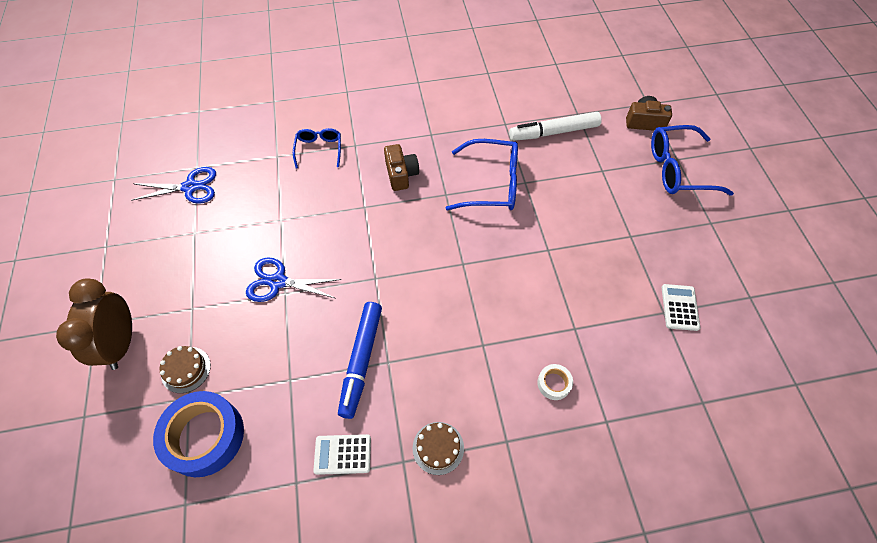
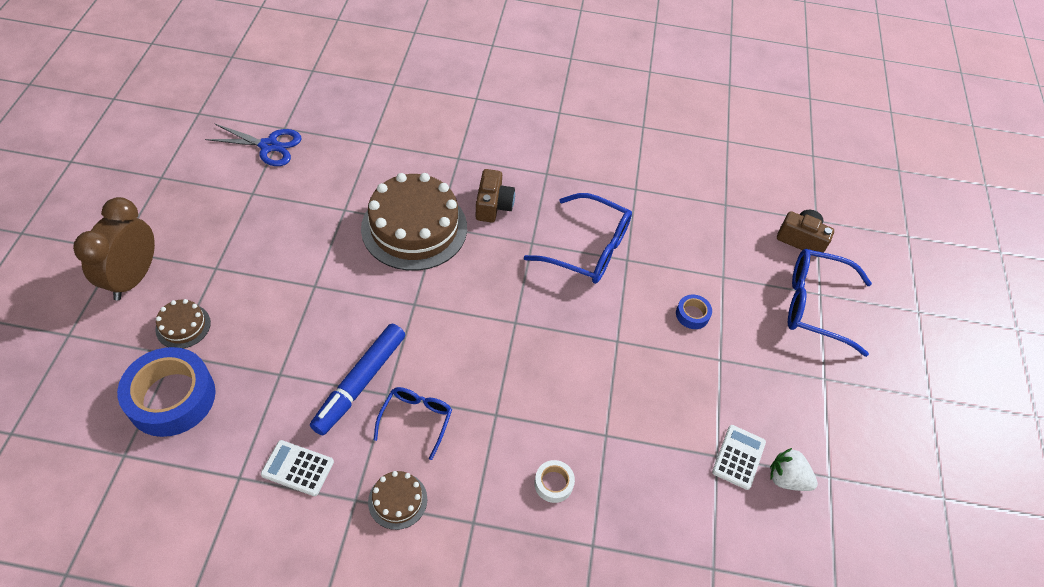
camera: 15 degrees right, 5 degrees down
blue scissors [246,257,341,302] -> none
blue glasses [293,128,341,169] -> blue glasses moved to [374,387,452,460]
white marker [509,112,602,141] -> none
none -> brown cake [361,173,467,271]
none -> blue tape [676,294,712,329]
none -> white strawberry [770,448,818,491]

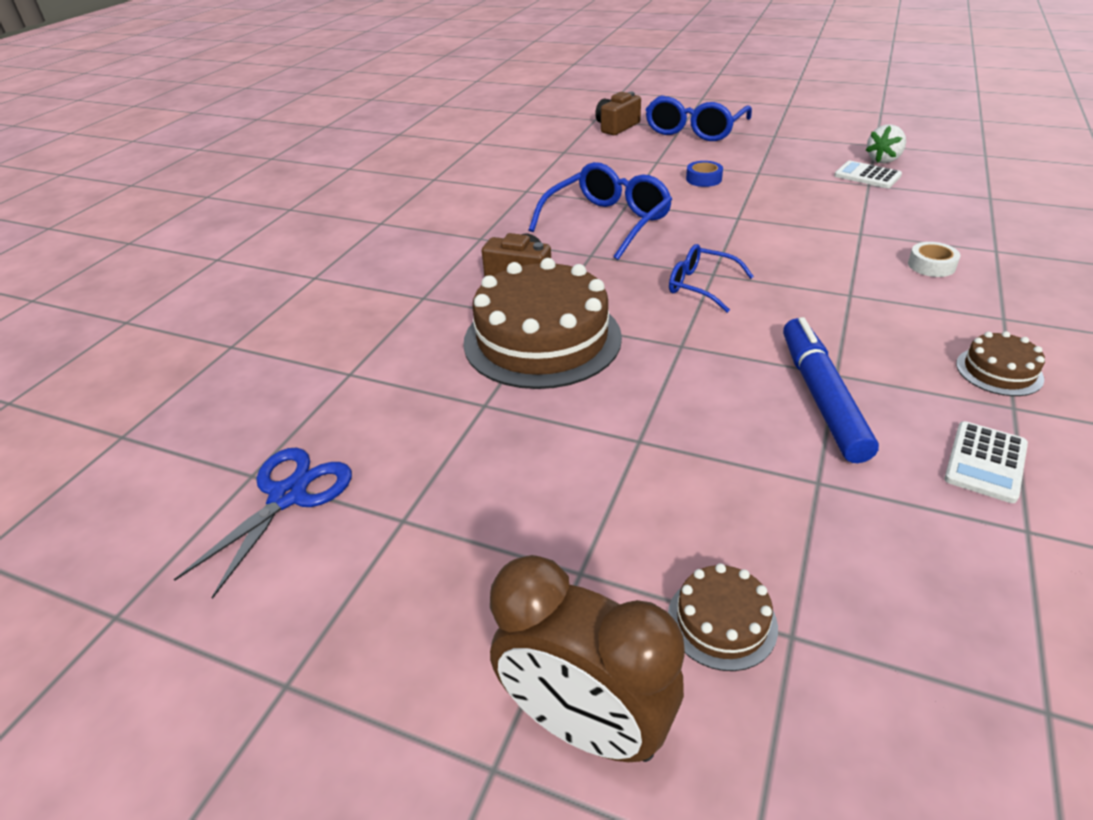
camera: 70 degrees left, 15 degrees down
blue tape [117,347,216,437] -> none
blue marker [310,324,405,436] -> blue marker turned 135 degrees counterclockwise [783,317,879,463]
blue glasses [374,387,452,460] -> blue glasses moved to [669,244,754,313]

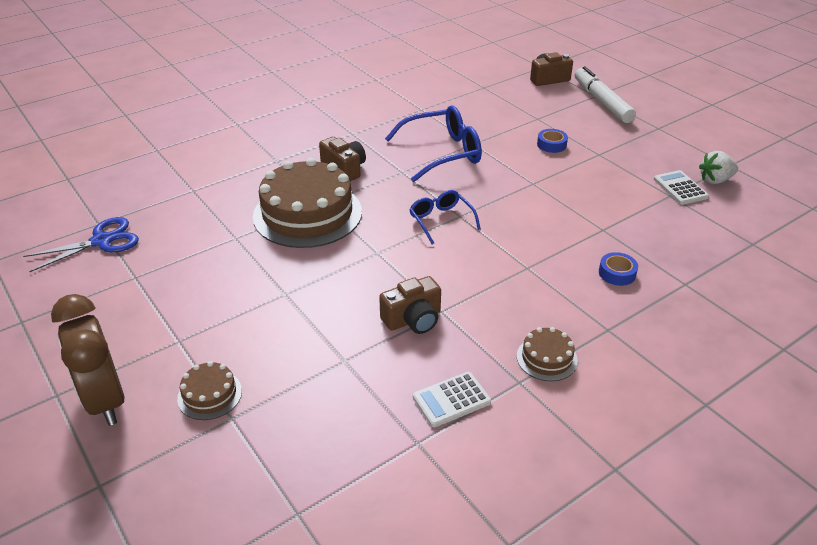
camera: 30 degrees right, 0 degrees up
blue glasses [645,95,752,141] -> white marker [575,66,636,123]
blue marker [783,317,879,463] -> brown camera [379,276,441,334]
white tape [908,242,960,277] -> blue tape [599,252,638,286]

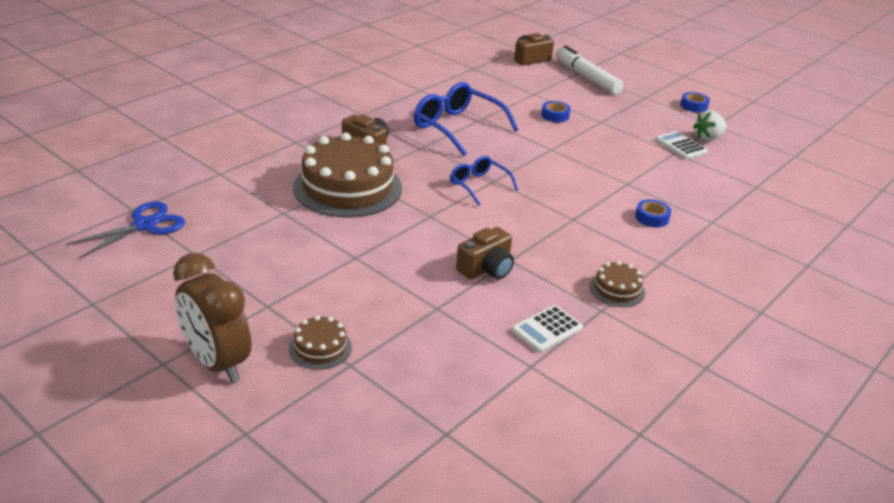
camera: 15 degrees left, 5 degrees down
blue glasses [385,105,482,182] -> blue glasses turned 105 degrees counterclockwise [414,82,519,156]
none -> blue tape [680,92,710,112]

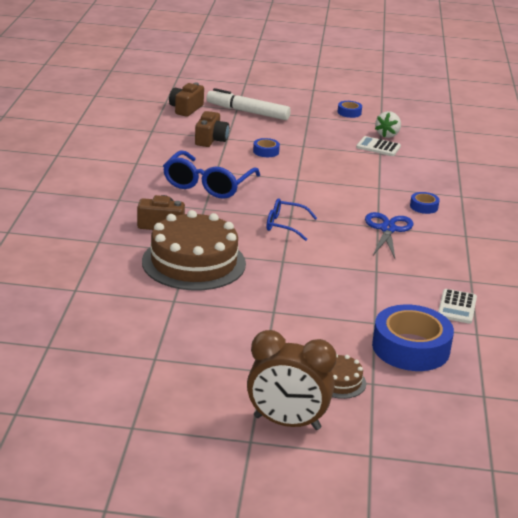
camera: 35 degrees left, 5 degrees down
blue scissors [66,201,185,258] -> blue scissors moved to [365,212,413,259]
blue glasses [414,82,519,156] -> blue glasses turned 75 degrees counterclockwise [163,150,260,199]
brown camera [456,227,514,279] -> brown camera moved to [195,111,229,147]
brown cake [590,261,645,307] -> none
none -> blue tape [372,304,454,371]

